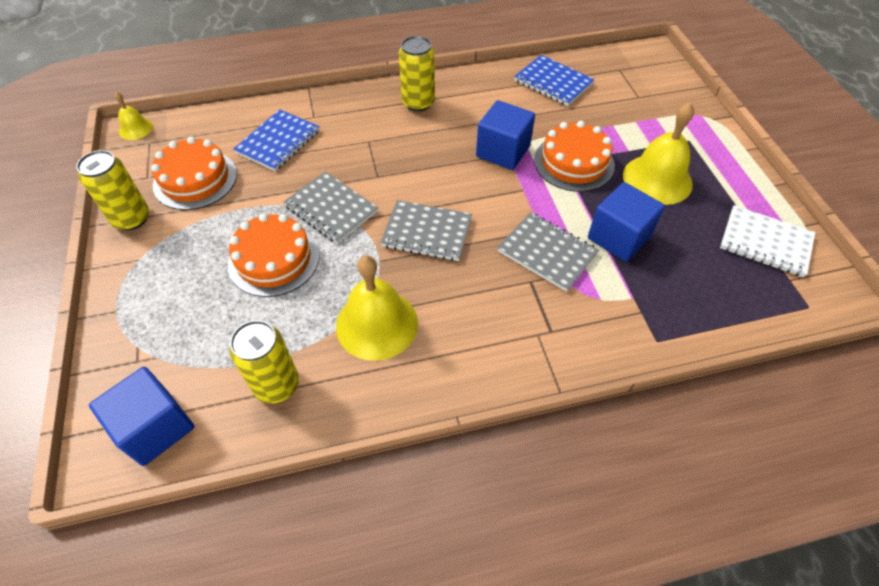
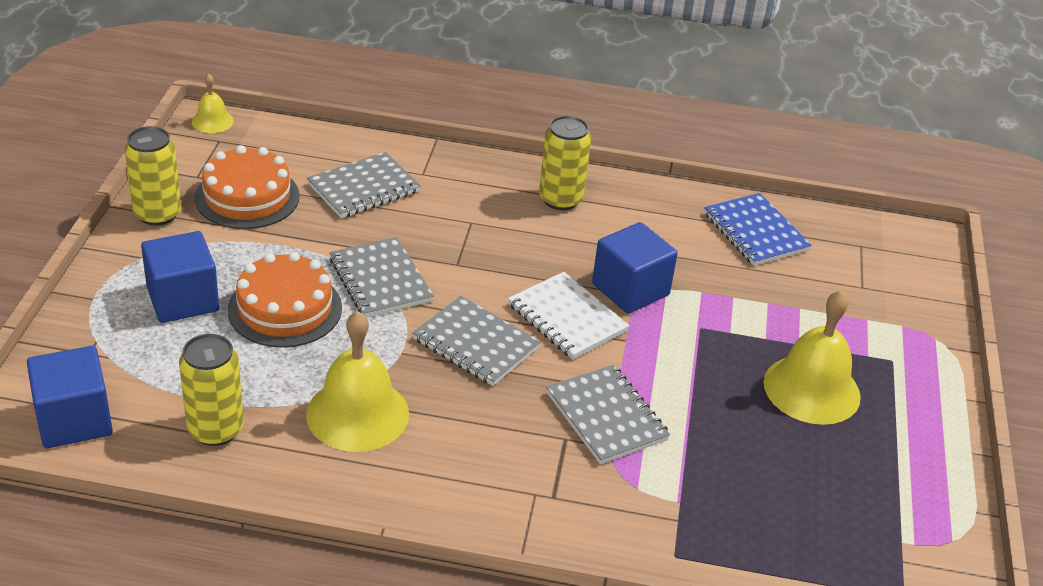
camera: 20 degrees right, 15 degrees down
blue notebook [233,109,319,171] -> grey notebook [307,152,421,218]
orange cake [534,121,615,192] -> none
blue cube [588,182,665,262] -> blue cube moved to [141,231,219,323]
white notebook [720,205,815,277] -> white notebook moved to [508,272,630,359]

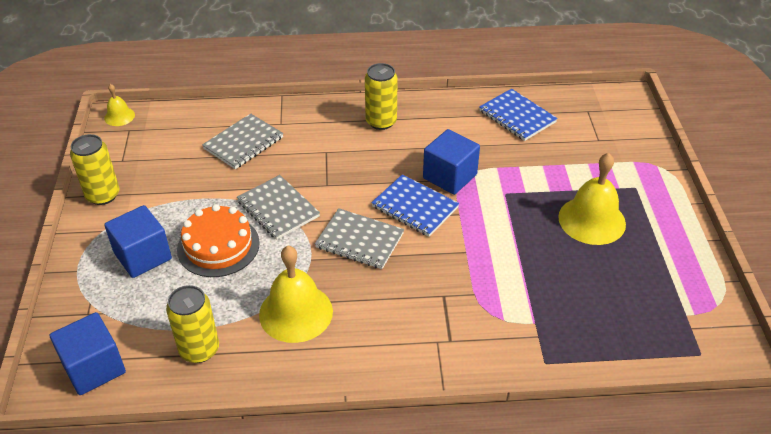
camera: 10 degrees left, 5 degrees up
orange cake [195,145,299,229] -> none
white notebook [508,272,630,359] -> blue notebook [371,174,459,237]
grey notebook [546,365,670,464] -> none

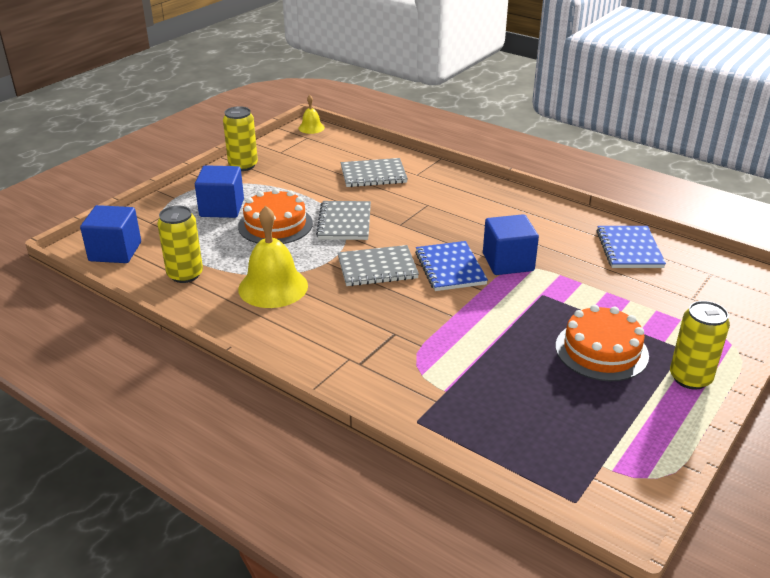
camera: 40 degrees right, 10 degrees down
grey notebook [315,208,404,269] -> grey notebook turned 75 degrees counterclockwise [338,245,419,286]
yellow can [365,63,398,130] -> yellow can moved to [670,301,730,390]
yellow bell [558,153,626,245] -> orange cake [556,305,649,381]

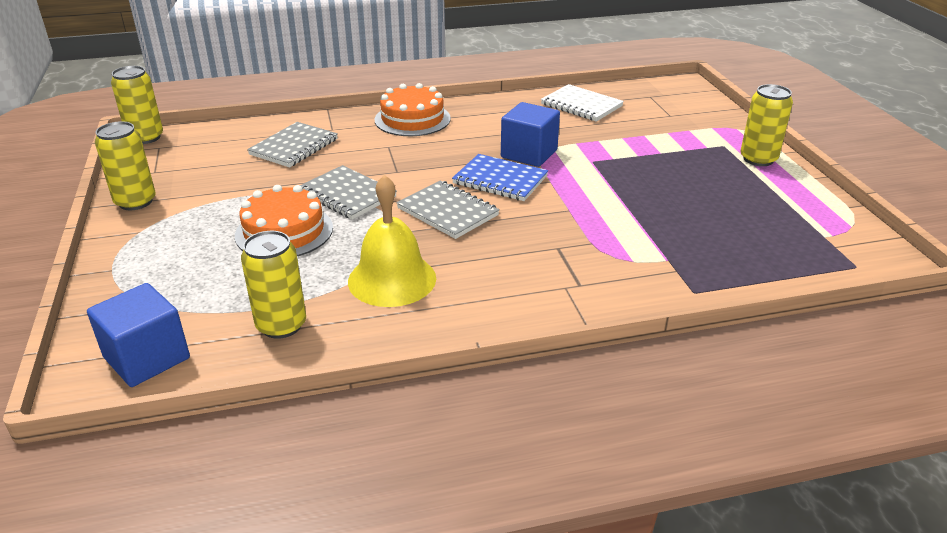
camera: 50 degrees left, 0 degrees up
blue cube [195,165,244,218] -> none
yellow bell [298,95,325,134] -> yellow can [111,66,163,144]
grey notebook [338,245,419,286] -> grey notebook turned 75 degrees counterclockwise [396,180,500,239]
orange cake [556,305,649,381] -> orange cake moved to [375,83,451,136]
blue notebook [596,226,666,268] -> white notebook [541,84,624,122]

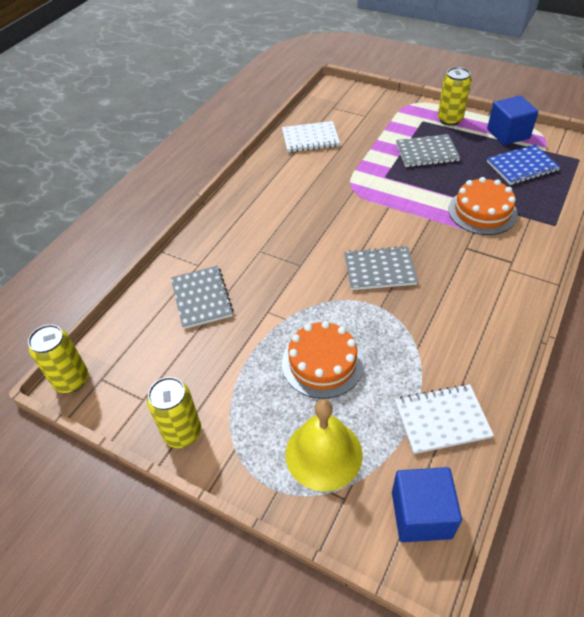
camera: 45 degrees left, 15 degrees up
yellow can [241,231,306,339] -> white notebook [395,384,494,454]
grey notebook [300,165,397,220] -> grey notebook moved to [396,134,460,167]
yellow bell [348,175,436,307] -> yellow bell moved to [285,399,363,491]
orange cake [375,83,451,136] -> orange cake moved to [448,177,518,235]
blue notebook [452,154,548,201] -> blue notebook moved to [487,144,560,185]
blue cube [501,102,560,167] -> blue cube moved to [487,95,539,145]

